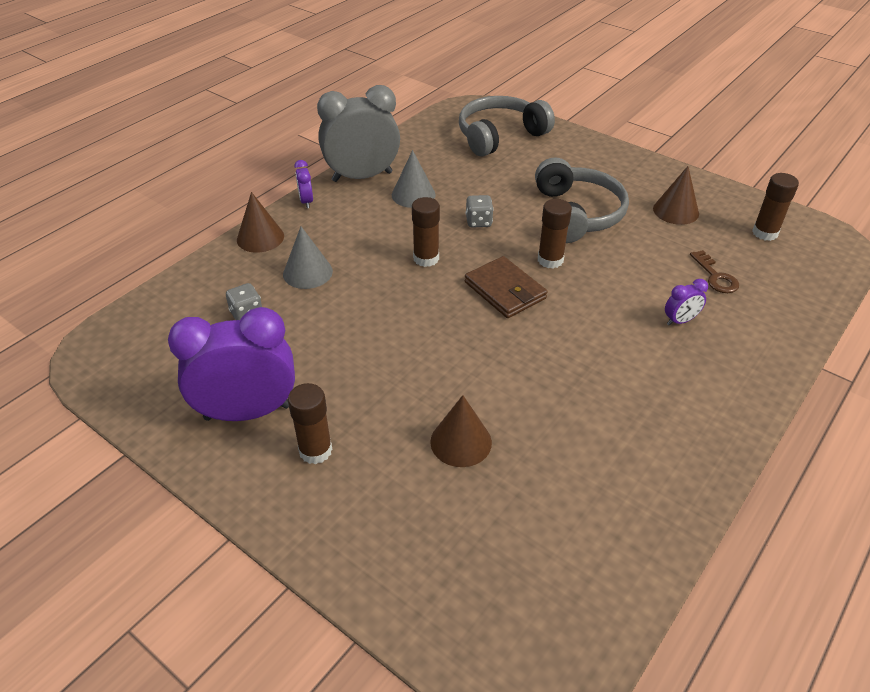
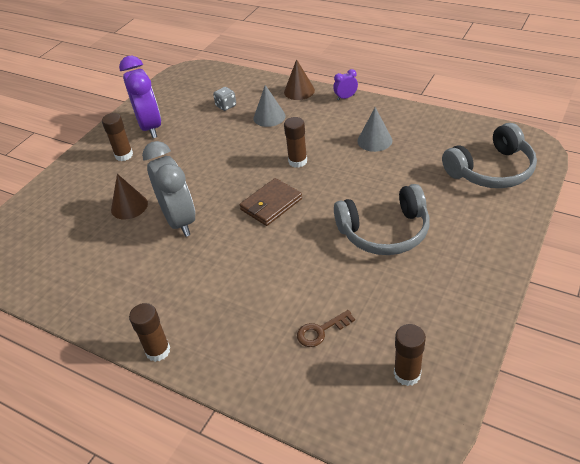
camera: 85 degrees right, 0 degrees up
grey clock [317,85,400,182] -> grey clock moved to [142,141,195,237]
grey headphones [459,96,555,157] -> grey headphones turned 105 degrees clockwise [442,123,537,188]
grey dice [466,195,494,227] -> none
brown glue stick [538,199,572,268] -> brown glue stick moved to [129,303,170,362]
brown cone [653,166,699,225] -> none
purple clock [665,279,708,325] -> none

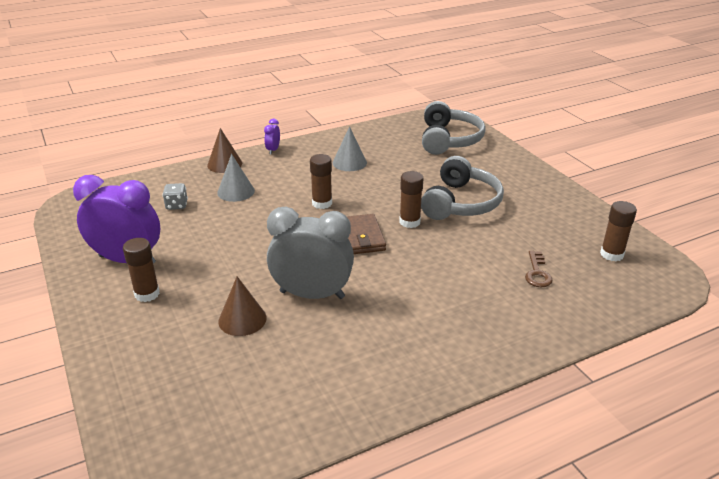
camera: 60 degrees left, 10 degrees down
brown glue stick [129,303,170,362] -> brown glue stick moved to [399,171,423,228]

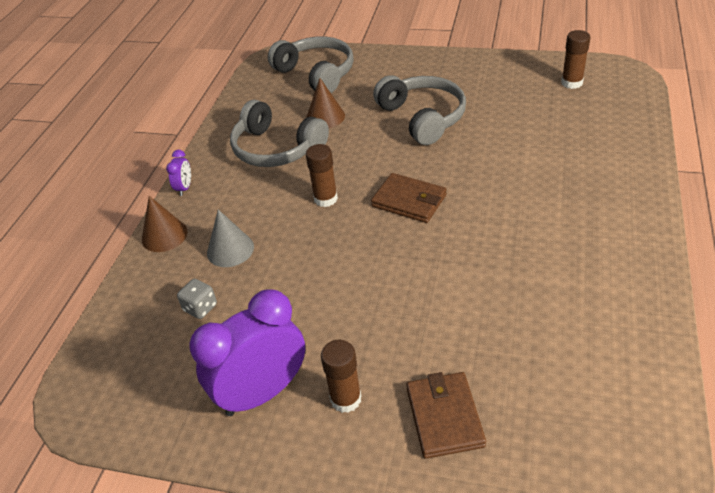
camera: 45 degrees left, 10 degrees up
brown cone [218,276,267,336] -> brown cone moved to [306,78,345,128]
purple clock [264,119,280,154] -> purple clock turned 135 degrees counterclockwise [166,150,191,196]
grey clock [267,207,354,299] -> none
grey cone [333,126,367,171] -> grey headphones [230,100,329,167]
brown glue stick [399,171,423,228] -> none
brown key [525,251,553,287] -> none
none -> brown wallet [406,372,486,459]

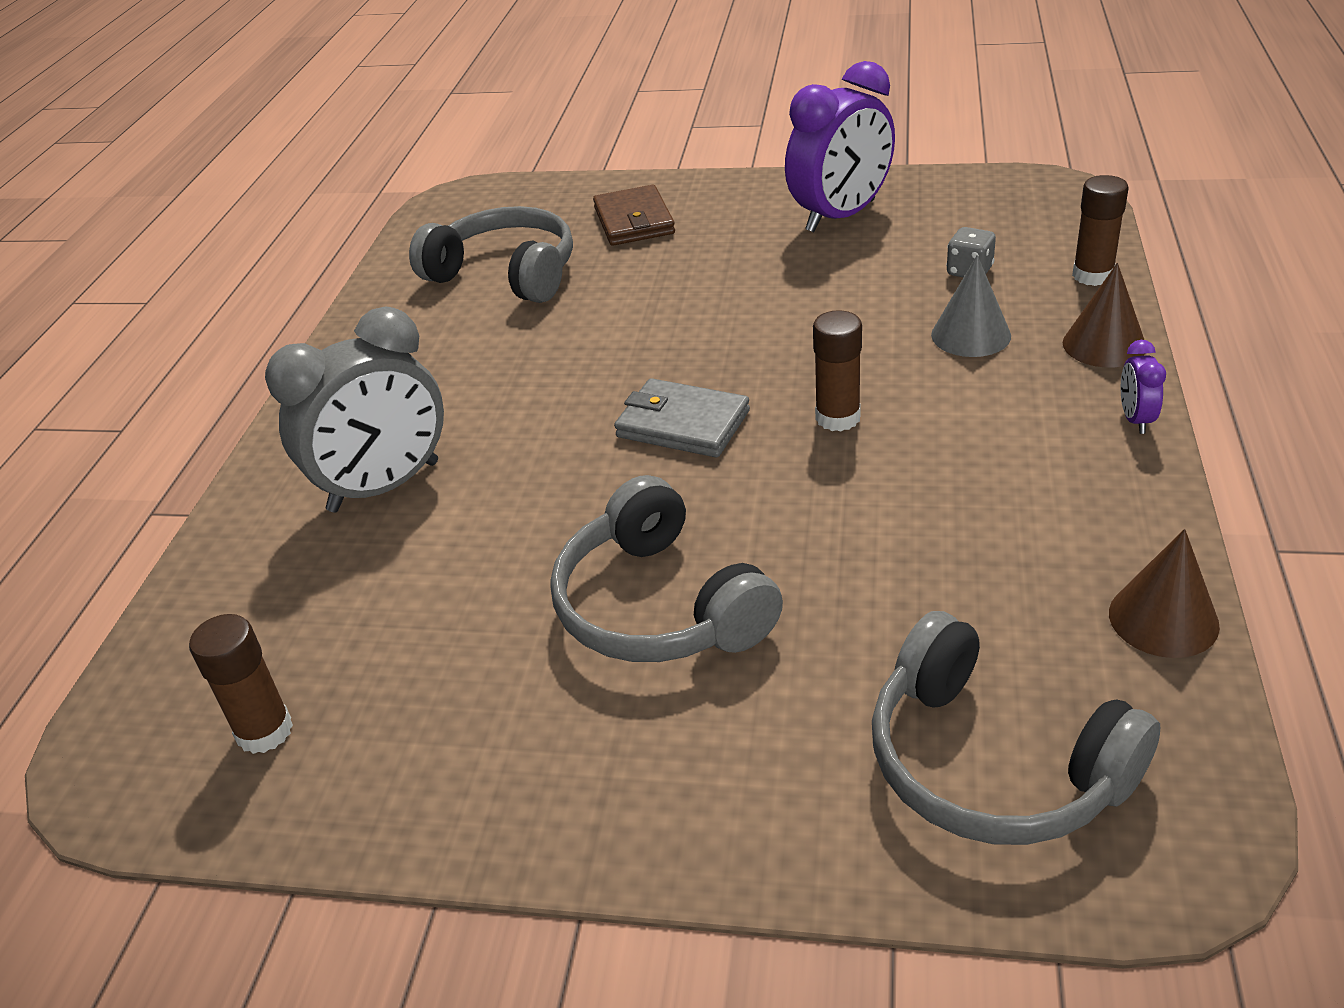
camera: 175 degrees right, 5 degrees down
grey headphones [230,100,329,167] -> grey headphones moved to [409,206,573,303]
brown cone [306,78,345,128] -> brown cone moved to [1109,529,1220,658]
brown glue stick [321,340,362,413] -> brown glue stick moved to [1072,175,1129,286]
brown wallet [371,173,447,223] -> grey wallet [614,378,750,457]
none -> grey clock [265,307,444,512]

